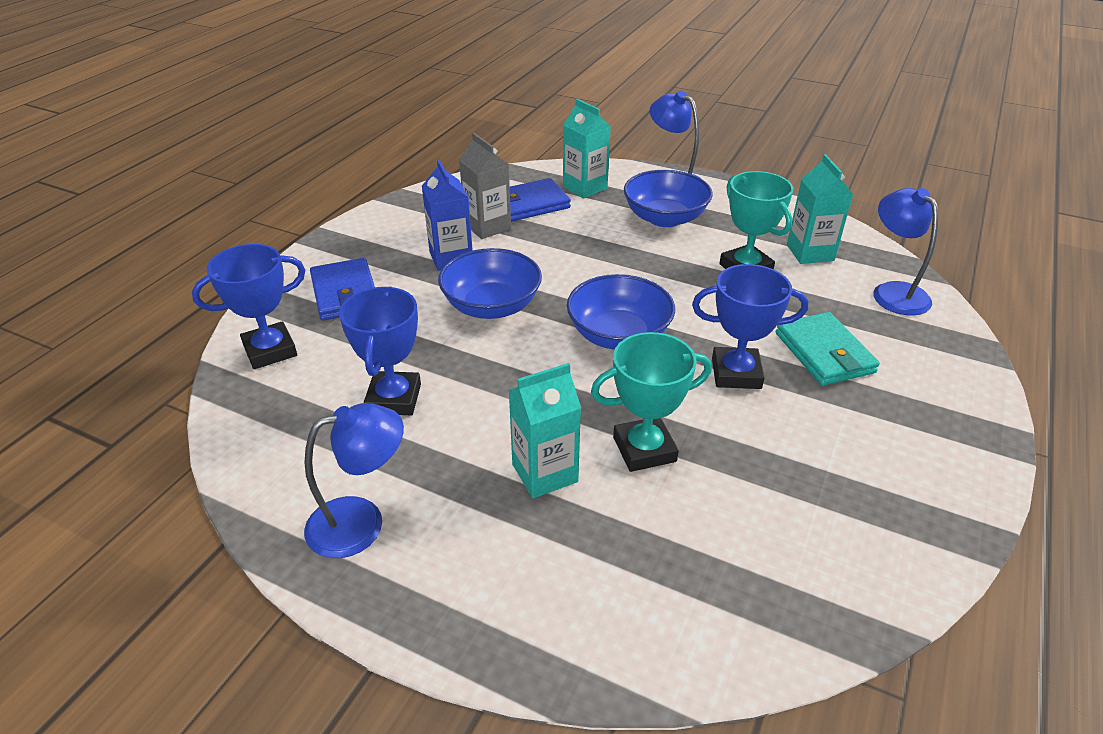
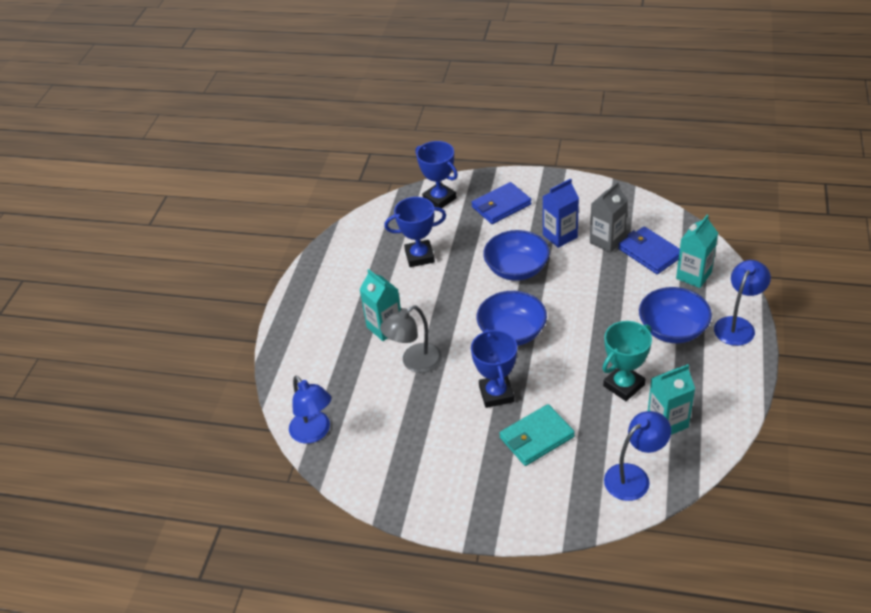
camera: 80 degrees right, 5 degrees up
blue lamp [304,403,404,558] -> blue lamp moved to [289,376,331,444]
turquoise trophy [591,332,712,472] -> grey lamp [380,306,442,373]

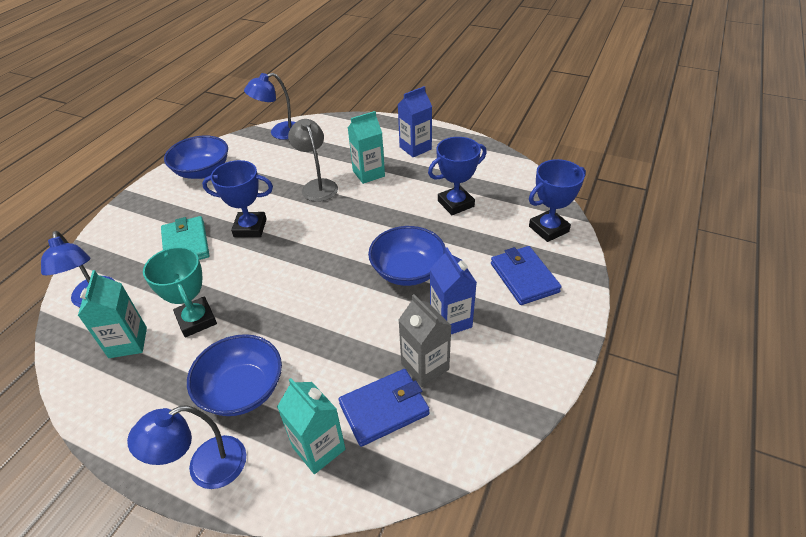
camera: 100 degrees right, 0 degrees up
blue trophy [384,197,446,267] -> blue trophy turned 60 degrees clockwise [428,137,487,215]
blue bowl [477,291,547,346] -> blue bowl moved to [164,135,228,179]
blue lamp [714,260,771,346] -> blue lamp turned 105 degrees clockwise [127,405,246,489]
none -> blue carton [398,86,432,157]

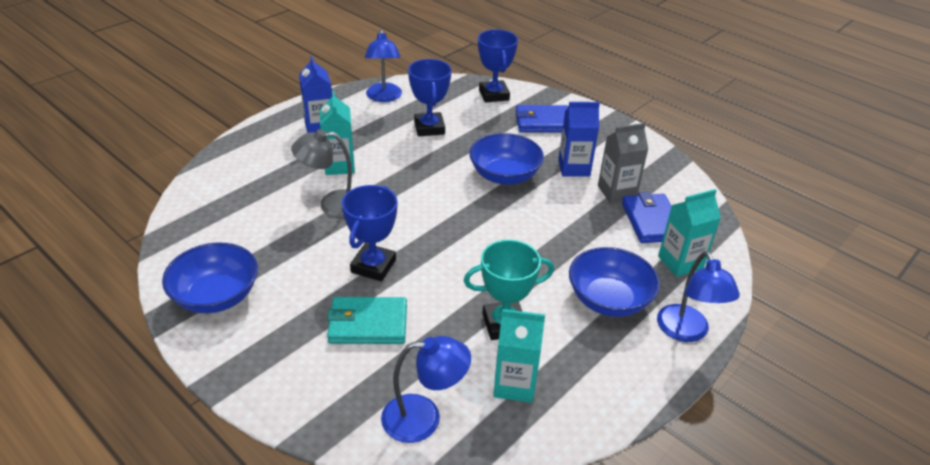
camera: 75 degrees left, 5 degrees down
blue lamp [244,73,295,140] -> blue lamp moved to [365,29,402,102]

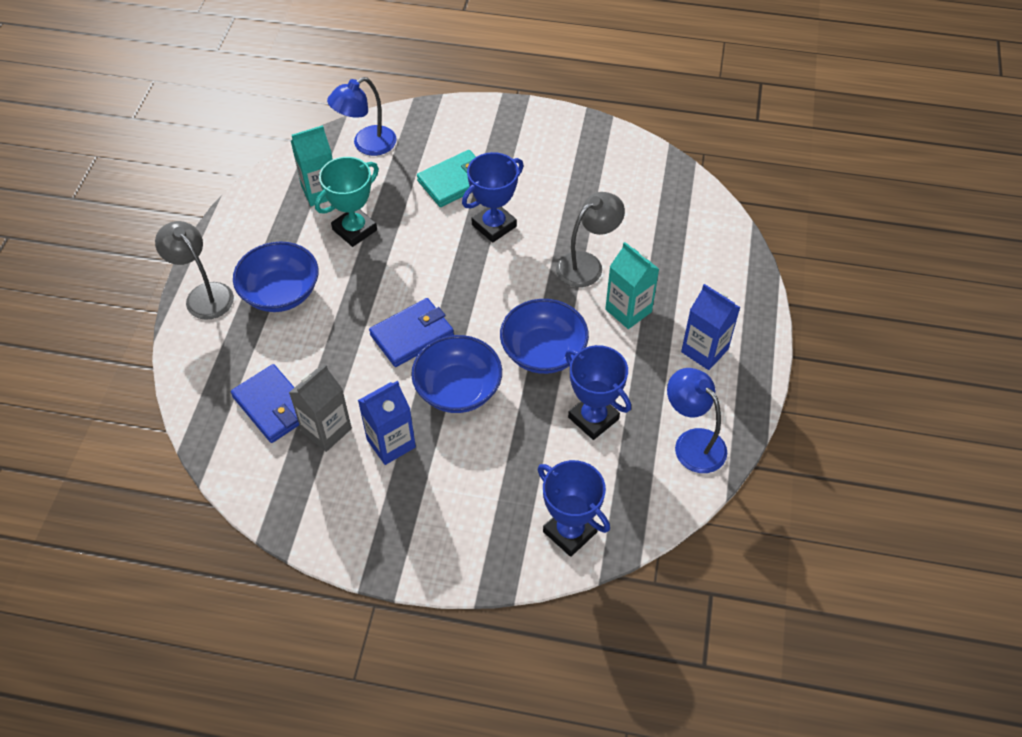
camera: 150 degrees right, 15 degrees up
blue bowl [162,243,258,313] -> blue bowl moved to [500,299,589,374]
blue trophy [342,185,397,281] -> blue trophy turned 60 degrees clockwise [462,152,524,243]
blue wallet [516,105,569,133] -> blue wallet moved to [369,298,454,367]
blue lamp [657,251,740,342] -> grey lamp [155,221,234,320]
turquoise carton [658,189,721,277] -> none

